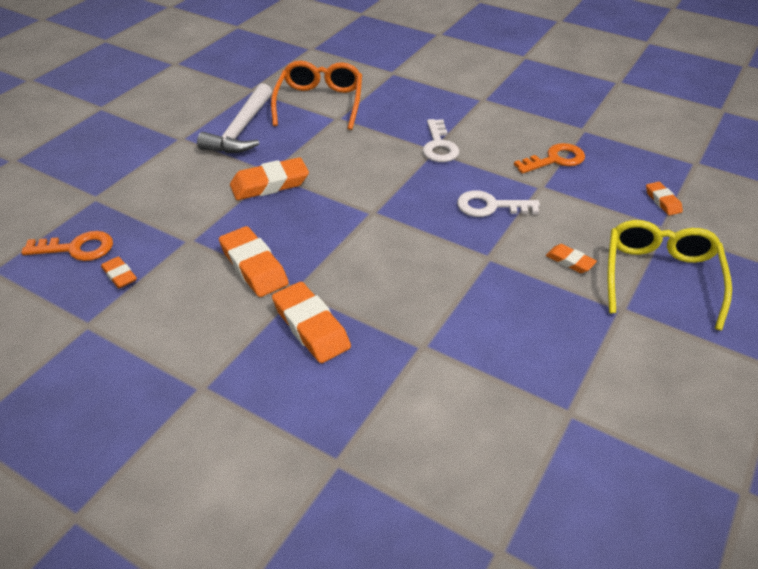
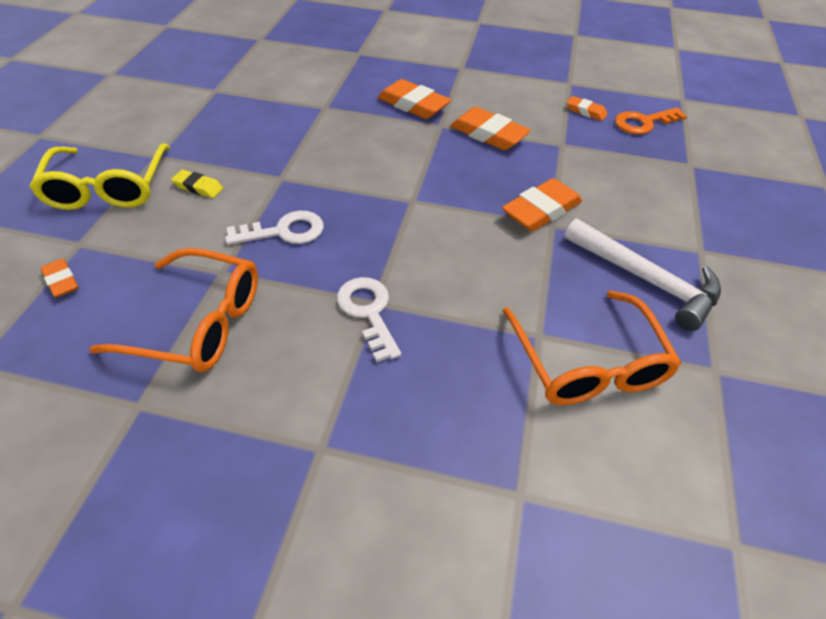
camera: 160 degrees right, 5 degrees up
white hammer [197,83,272,153] -> white hammer turned 135 degrees clockwise [565,219,721,331]
orange key [514,143,585,174] -> orange glasses [89,248,258,372]
orange eraser [546,244,597,273] -> yellow eraser [171,170,223,198]

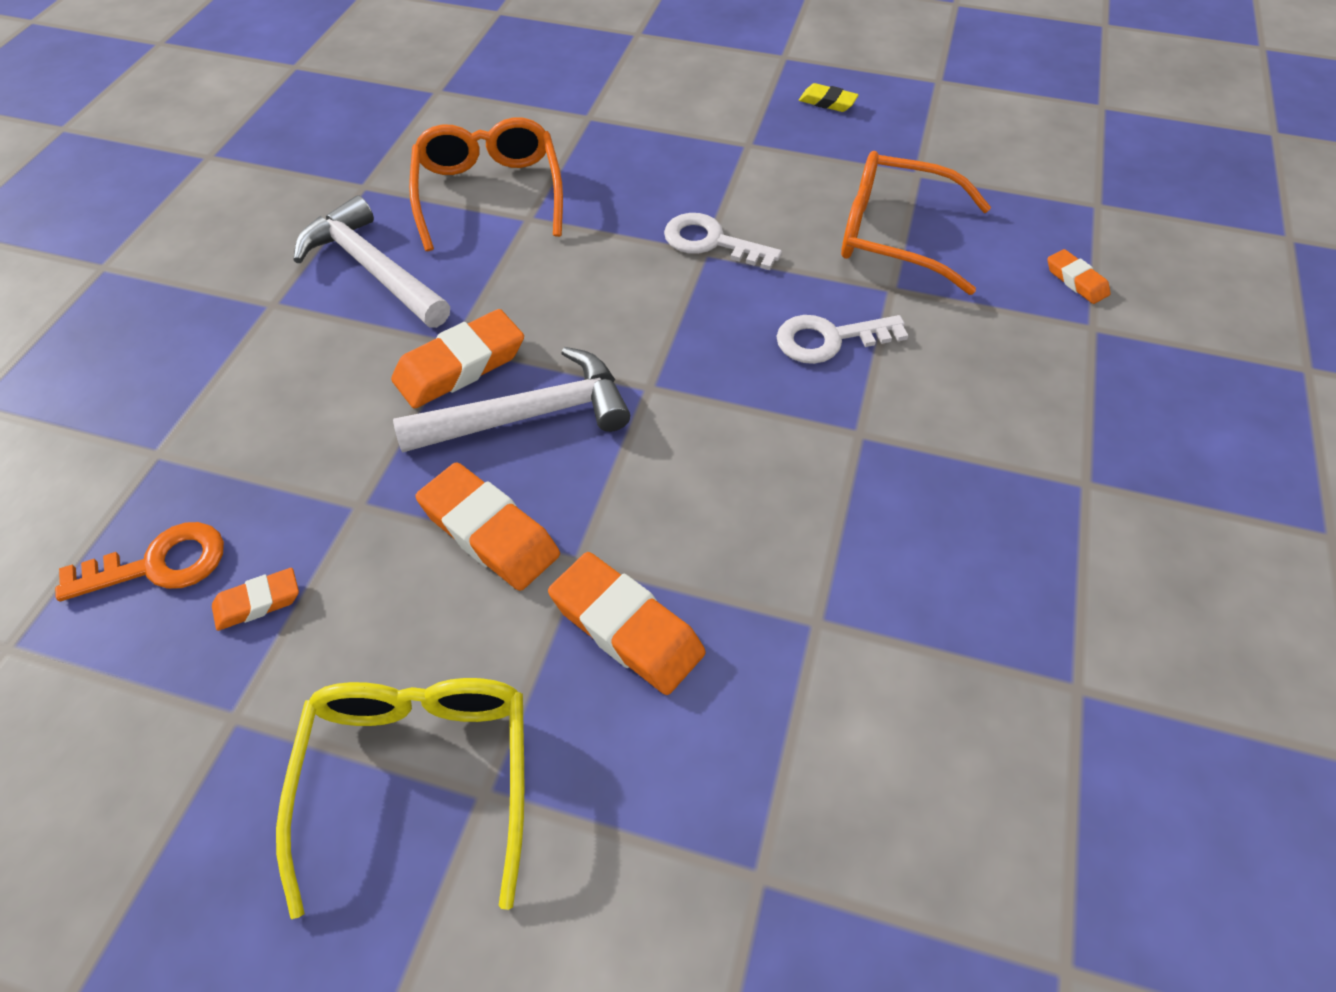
camera: 175 degrees left, 5 degrees up
yellow glasses [29,144,170,210] -> yellow glasses moved to [276,678,524,919]
yellow eraser [171,170,223,198] -> yellow eraser moved to [799,83,859,112]
white key [337,277,401,362] -> white key turned 135 degrees clockwise [664,213,782,270]
orange eraser [567,96,607,121] -> orange eraser turned 60 degrees counterclockwise [212,568,299,631]
none -> white hammer [393,347,630,453]

